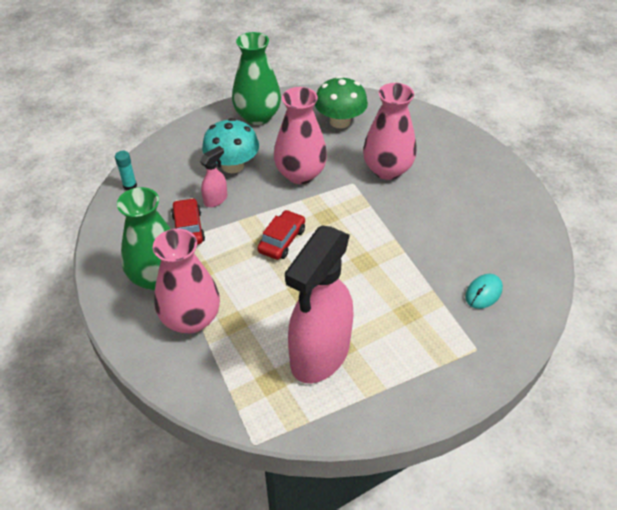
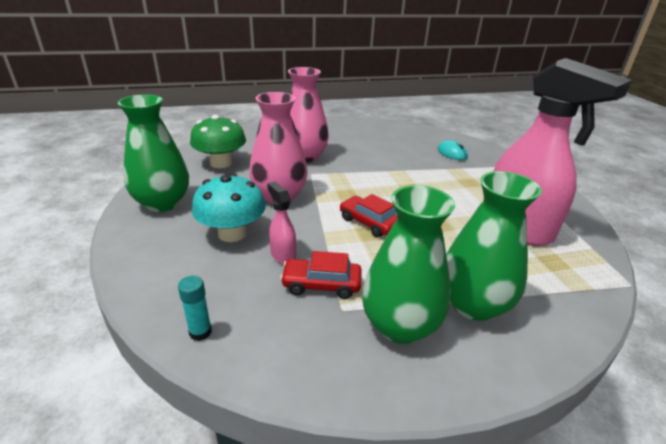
camera: 75 degrees left, 15 degrees down
pink vase [153,229,220,334] -> green vase [446,171,542,321]

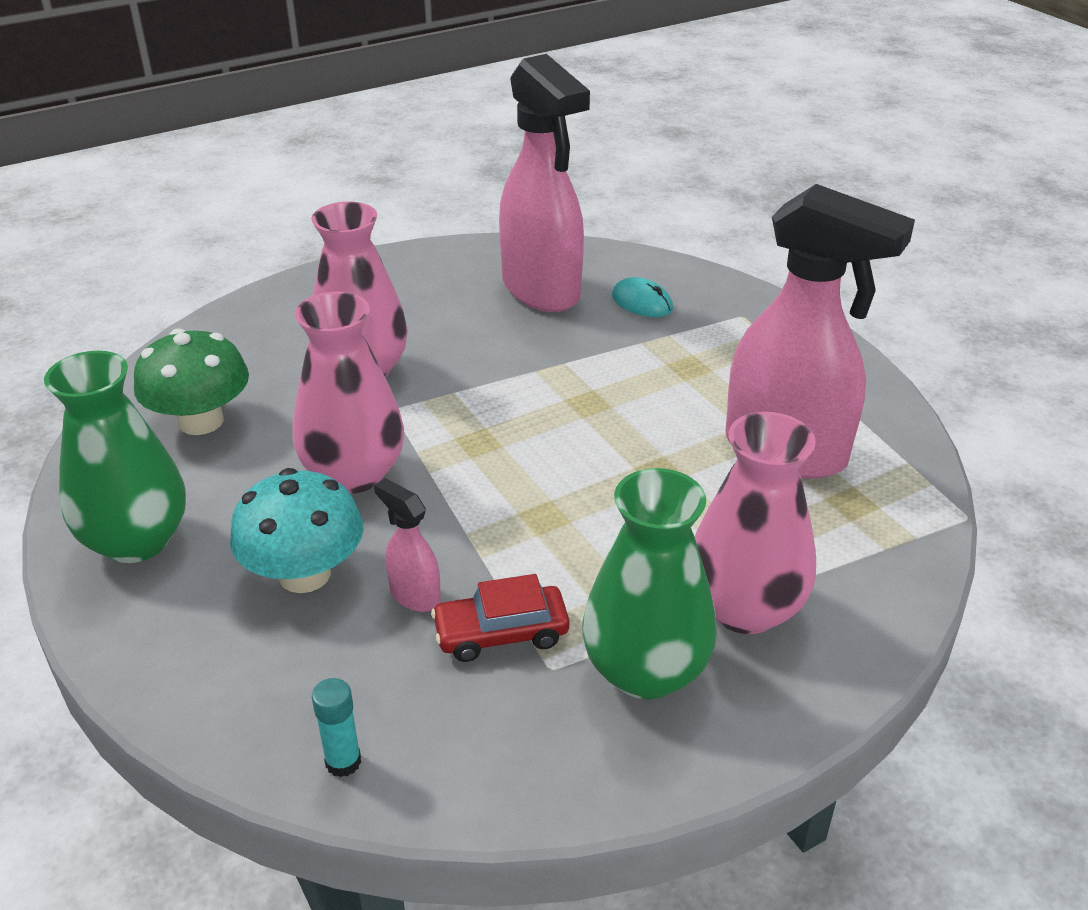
camera: 15 degrees left, 5 degrees up
red car [340,194,397,237] -> none
green vase [446,171,542,321] -> pink vase [695,412,816,634]
none -> pink spray bottle [499,54,590,312]

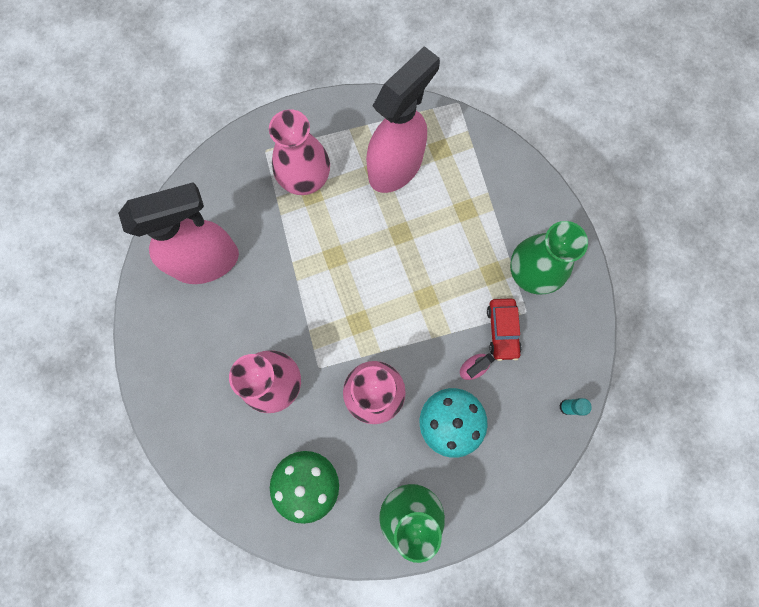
camera: 80 degrees left, 40 degrees up
turquoise mouse [612,277,673,317] -> none
pink vase [695,412,816,634] -> pink vase moved to [269,109,330,195]

